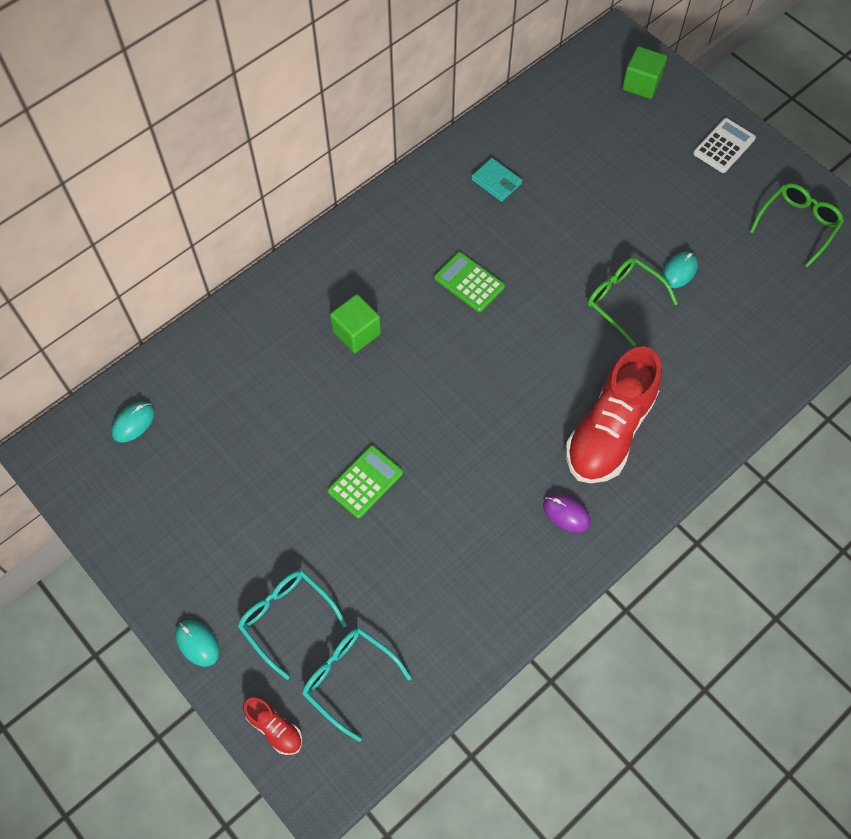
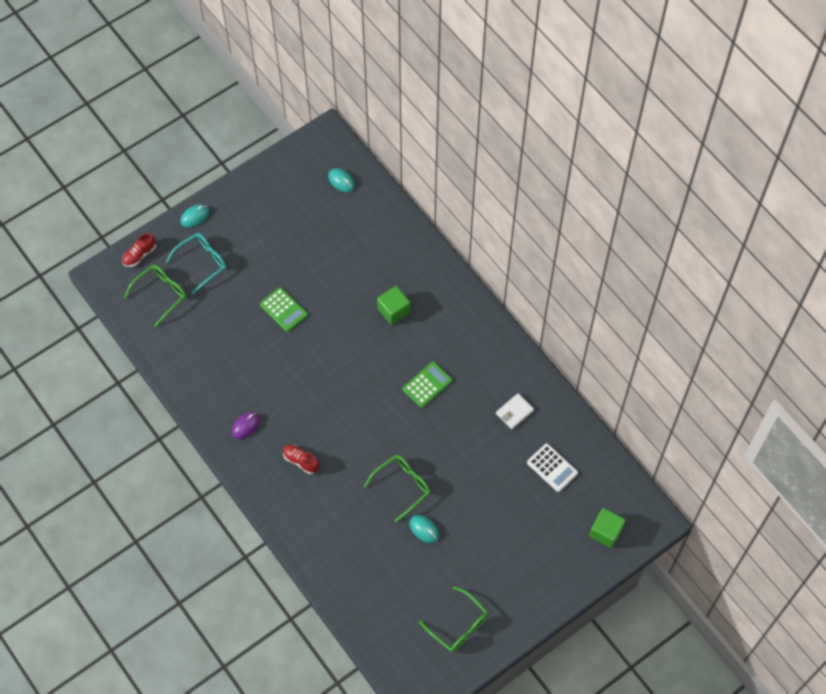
camera: 95 degrees right, 0 degrees up
turquoise glasses [302,628,412,742] -> green glasses [124,265,186,327]
turquoise wallet [471,158,522,202] -> white wallet [496,393,534,429]
red shoe [566,346,662,483] -> red shoe [283,444,319,474], size x0.44
white calculator [693,118,756,173] -> white calculator moved to [527,443,578,492]

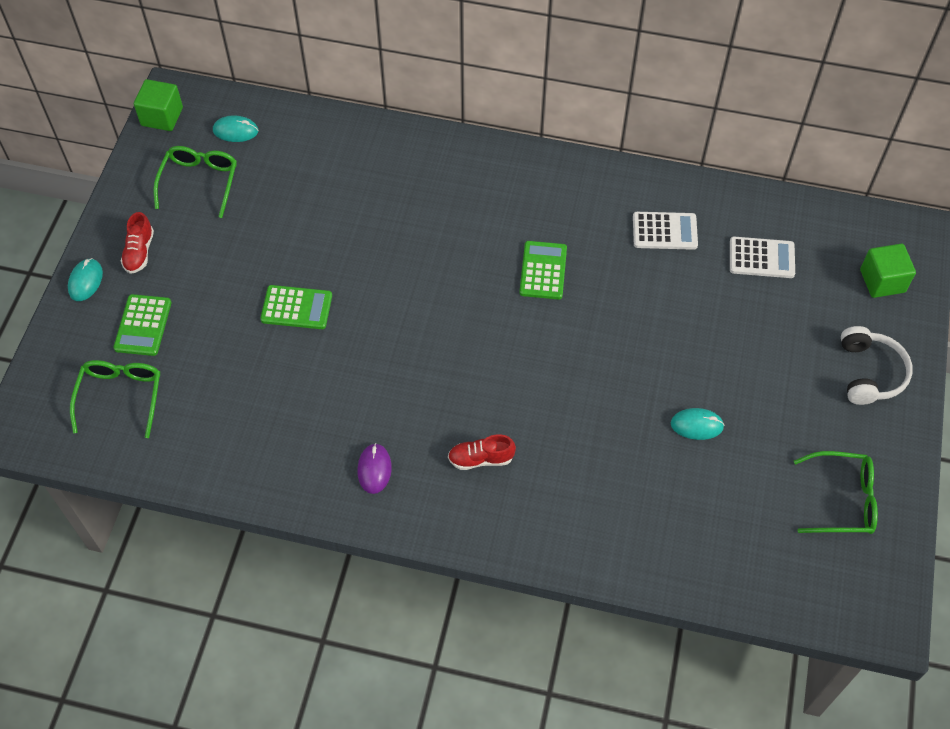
camera: 40 degrees left, 5 degrees down
red shoe [122,233,156,267] -> red shoe moved to [121,212,154,274]
turquoise glasses [166,233,226,294] -> green calculator [113,294,171,356]
green glasses [364,455,430,522] -> green glasses moved to [153,146,237,218]
green cube [377,286,410,325] -> green cube moved to [134,79,183,131]
white wallet [496,393,534,429] -> white calculator [633,212,698,250]
none -> white headphones [841,326,913,405]

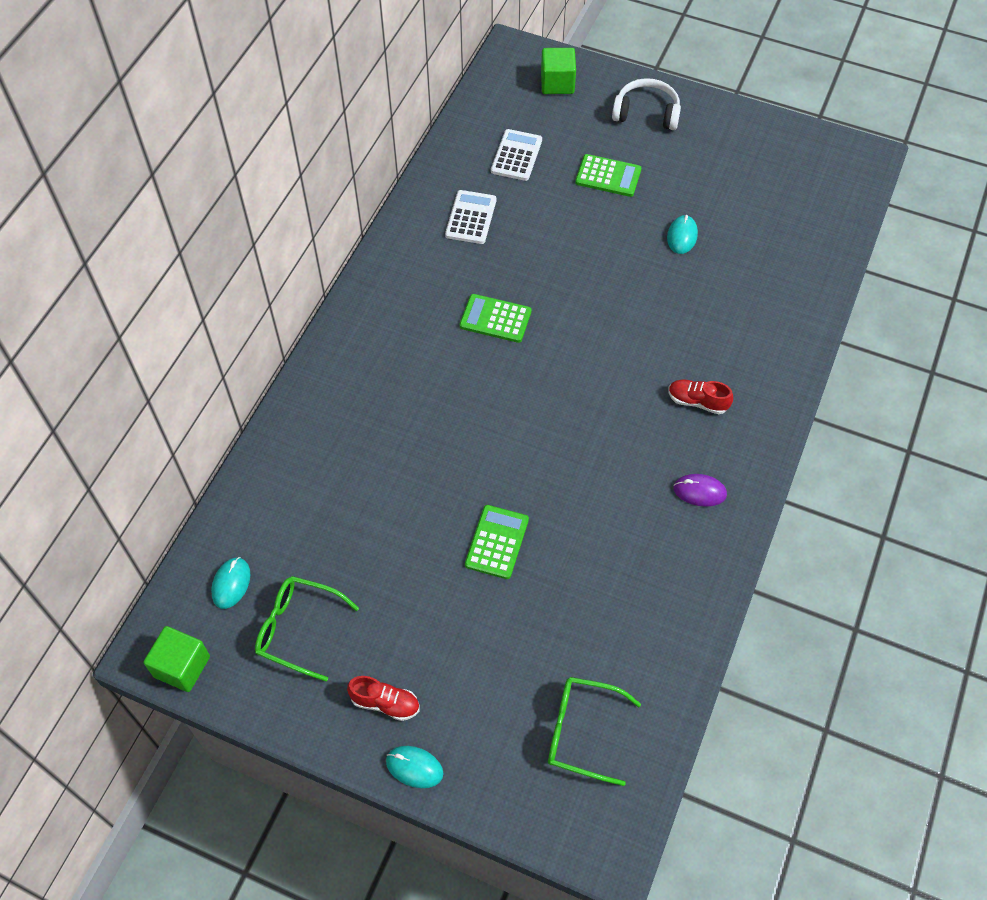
camera: 80 degrees left, 0 degrees up
green calculator [113,294,171,356] -> green calculator moved to [575,154,642,197]
red shoe [448,434,516,470] -> red shoe turned 105 degrees clockwise [668,380,733,414]
green glasses [794,451,878,534] -> none

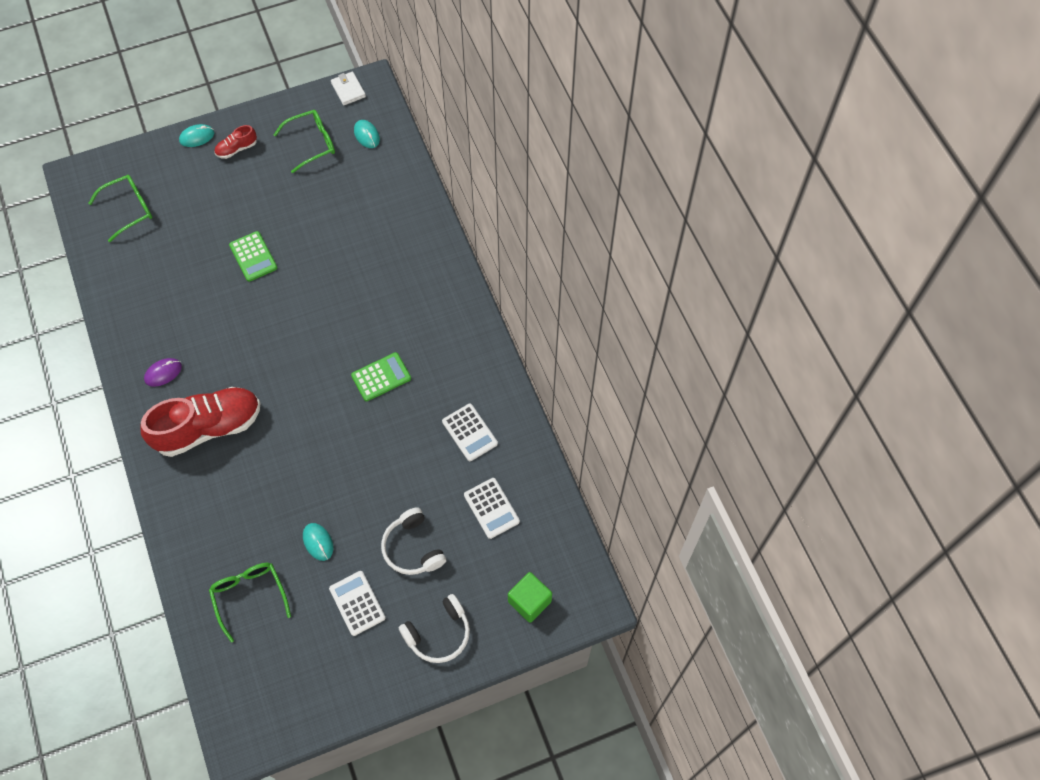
camera: 135 degrees right, 5 degrees up
green cube [144,626,210,692] -> white wallet [331,72,366,105]
green calculator [575,154,642,197] -> white headphones [381,507,446,575]
red shoe [668,380,733,414] -> red shoe [140,387,260,457], size x2.26
none -> green glasses [209,563,291,642]
none -> white calculator [329,571,386,636]

